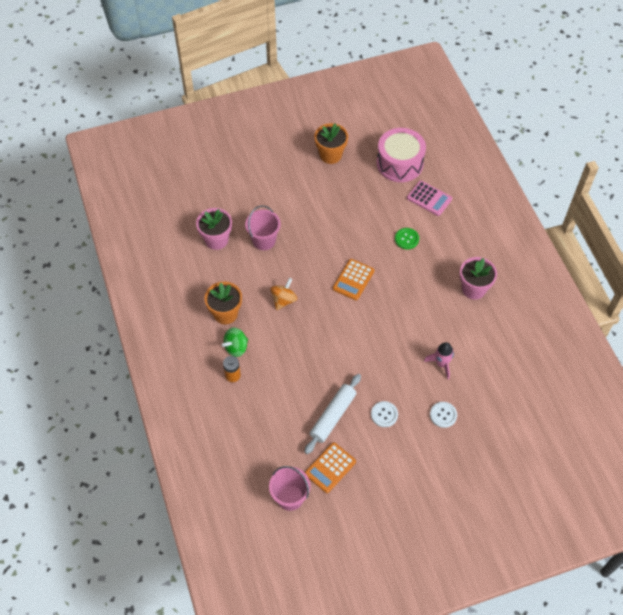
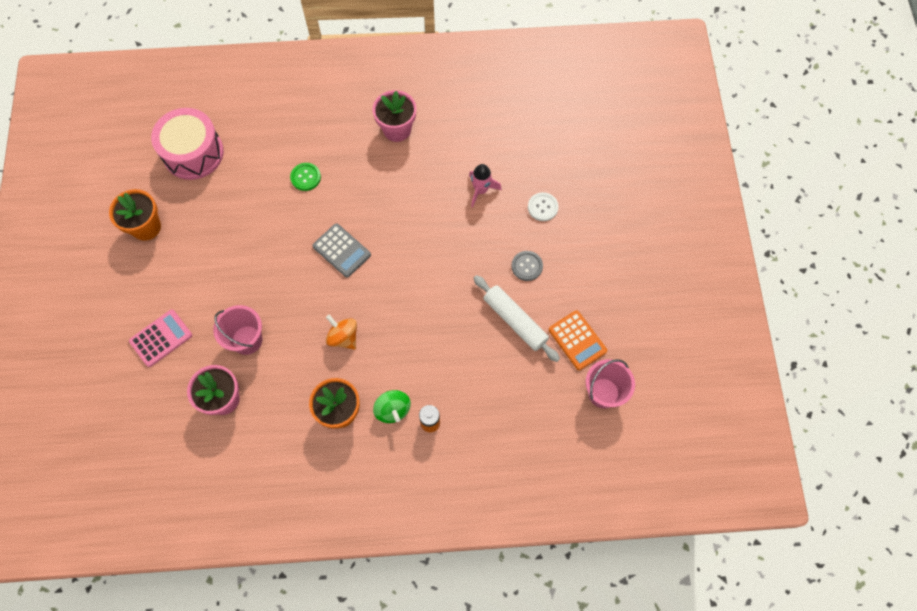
camera: 75 degrees left, 10 degrees up
orange calculator [333,259,374,300] -> grey calculator [312,223,371,278]
white button [371,401,398,427] -> grey button [511,251,543,281]
pink calculator [407,181,452,216] -> pink calculator moved to [129,310,192,367]

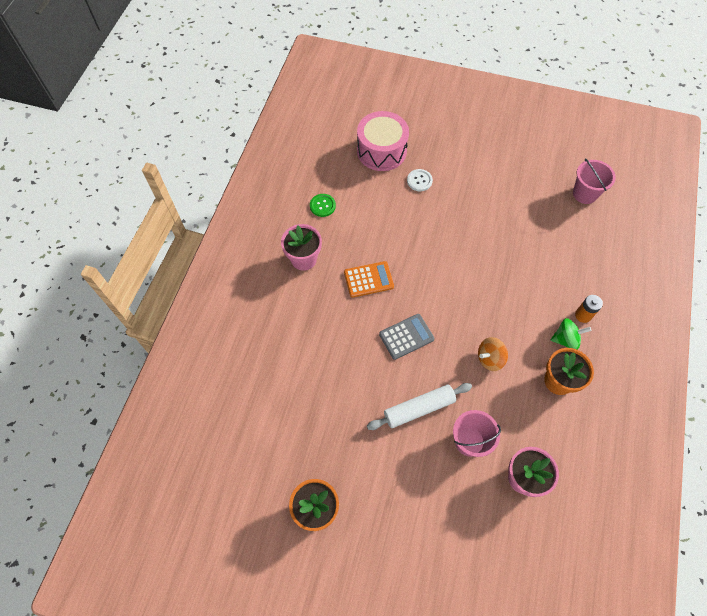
camera: 70 degrees left, 5 degrees down
pink calculator [129,310,192,367] -> none
pink drum [151,108,224,180] -> pink drum moved to [357,111,409,171]
green button [290,163,321,191] -> green button moved to [310,194,336,217]
pink rocket [469,164,502,207] -> none
white rolling pin [474,275,560,362] -> white rolling pin moved to [367,383,472,430]
grey button [511,251,543,281] -> none
orange calculator [549,311,607,370] -> orange calculator moved to [344,261,394,298]

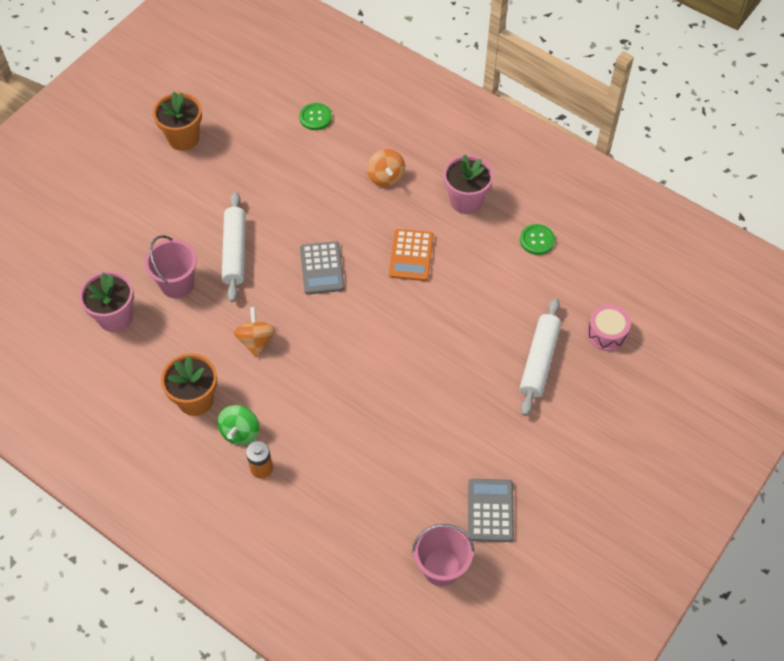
camera: 110 degrees right, 5 degrees down
pink drum [357,111,409,171] -> pink drum [587,305,631,351], size x0.54
white button [407,169,433,191] -> white rolling pin [520,298,561,416]
none -> green button [299,103,332,130]
none -> orange spinning top [367,149,405,187]
none -> grey calculator [468,479,514,542]

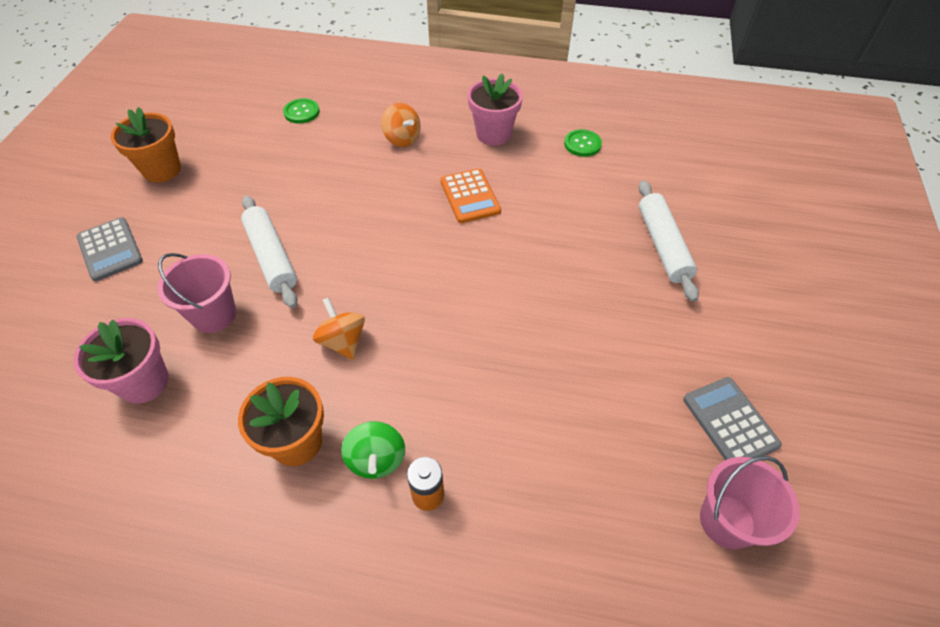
camera: 25 degrees left, 5 degrees down
grey calculator [300,241,344,295] -> grey calculator moved to [76,217,143,282]
pink drum [587,305,631,351] -> none

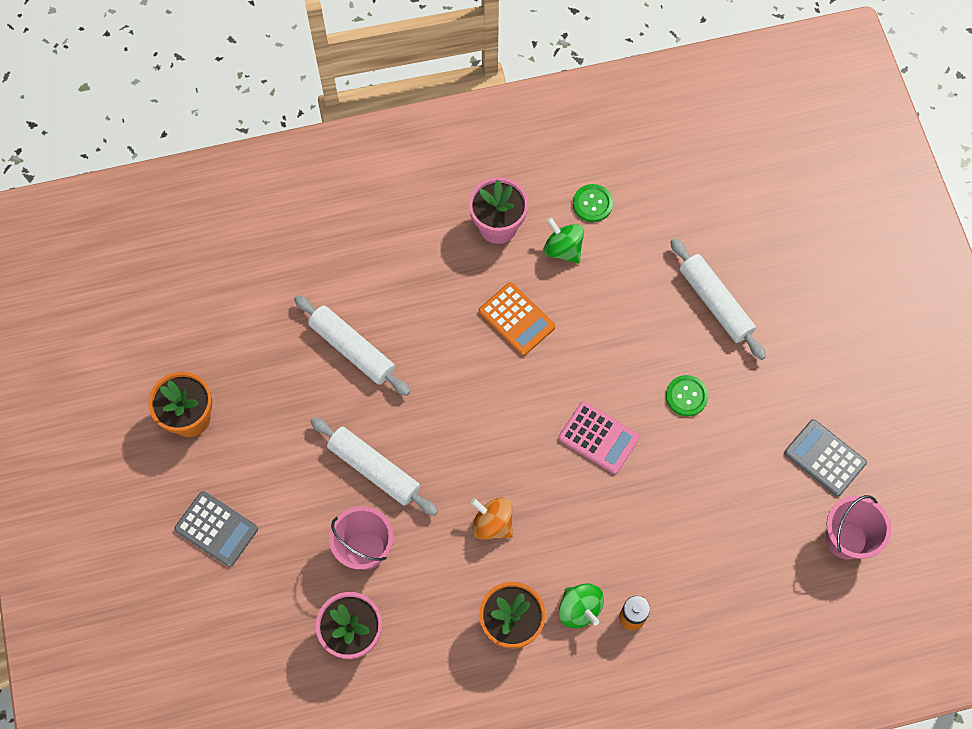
camera: 25 degrees left, 15 degrees up
green button [283,98,320,124] -> green button moved to [666,375,708,416]
orange spinning top [381,103,421,147] -> none
none -> white rolling pin [294,295,410,396]
none -> green spinning top [544,217,584,264]
none -> pink calculator [558,401,640,474]

